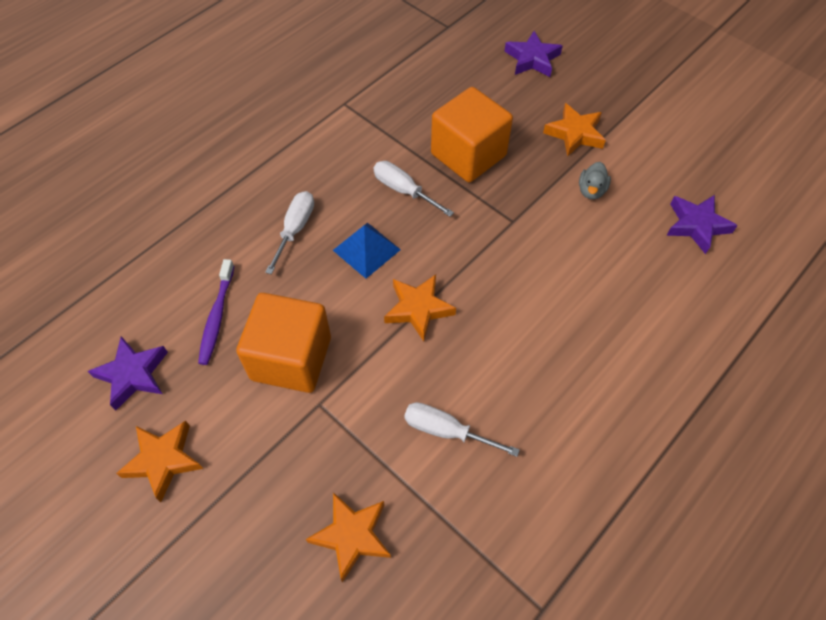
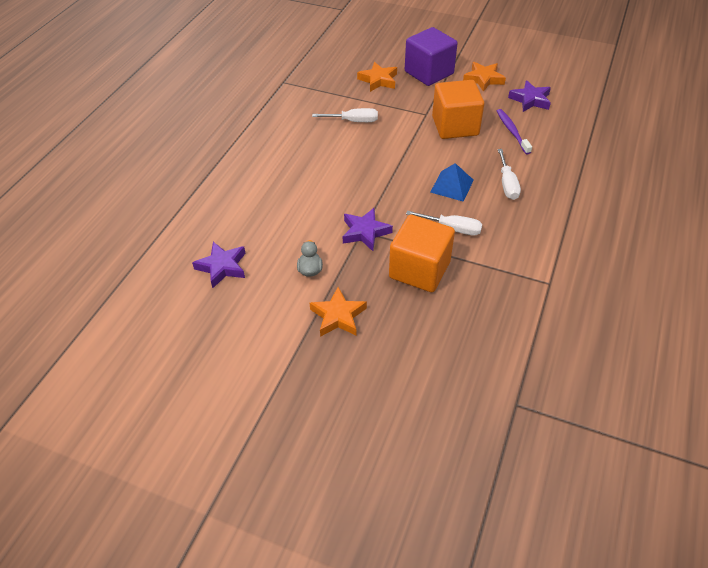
camera: 160 degrees right, 10 degrees down
orange star [384,275,456,342] -> none
purple star [504,31,563,77] -> purple star moved to [343,208,393,251]
none -> purple cube [405,27,458,86]

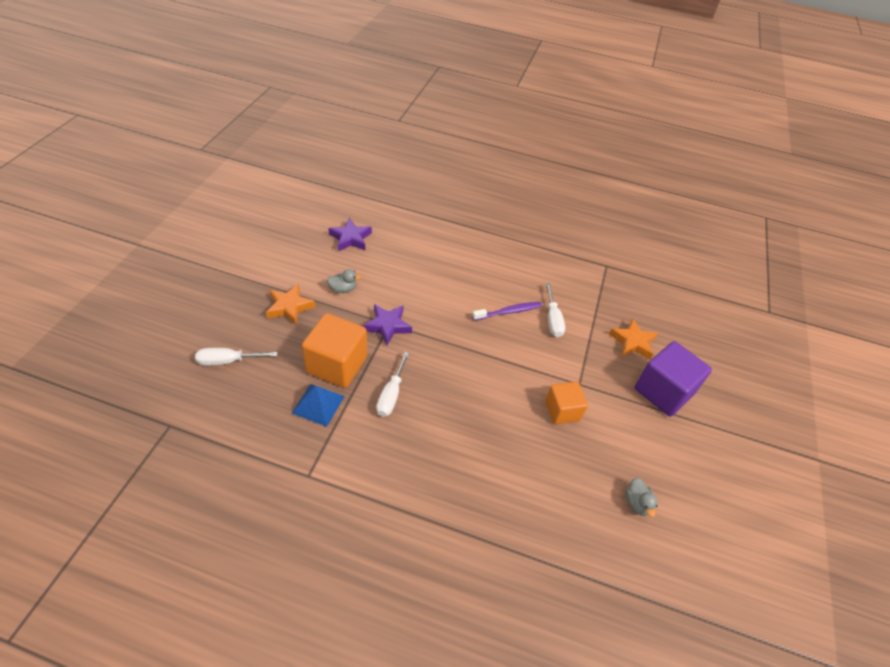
camera: 80 degrees right, 0 degrees up
blue pyramid [430,163,474,202] -> blue pyramid moved to [292,384,345,427]
orange cube [432,80,484,139] -> orange cube [545,382,588,424], size x0.62
orange star [463,62,506,92] -> none
purple toothbrush [497,109,532,154] -> purple toothbrush moved to [472,302,542,321]
white screwdriver [498,149,521,200] -> white screwdriver moved to [195,348,278,365]
purple star [508,80,551,112] -> grey duck [625,478,658,517]

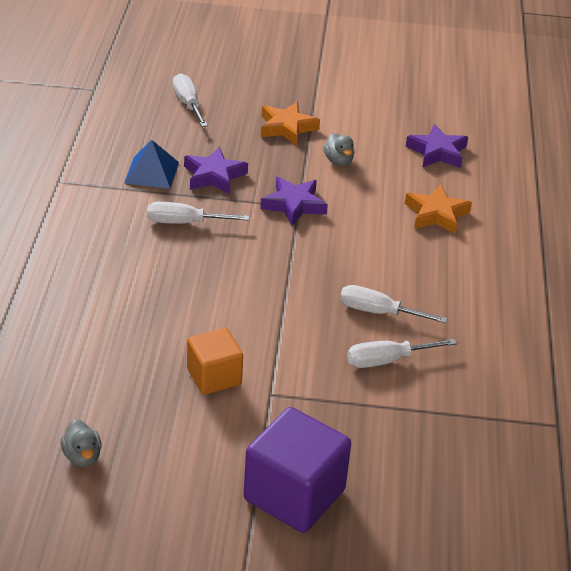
camera: 80 degrees right, 10 degrees down
orange cube [302,313,367,388] -> purple star [184,147,248,194]
purple toothbrush [472,302,542,321] -> white screwdriver [340,285,448,323]
orange star [609,318,658,360] -> orange star moved to [405,184,472,234]
grey duck [625,478,658,517] -> grey duck turned 90 degrees counterclockwise [61,419,102,467]

